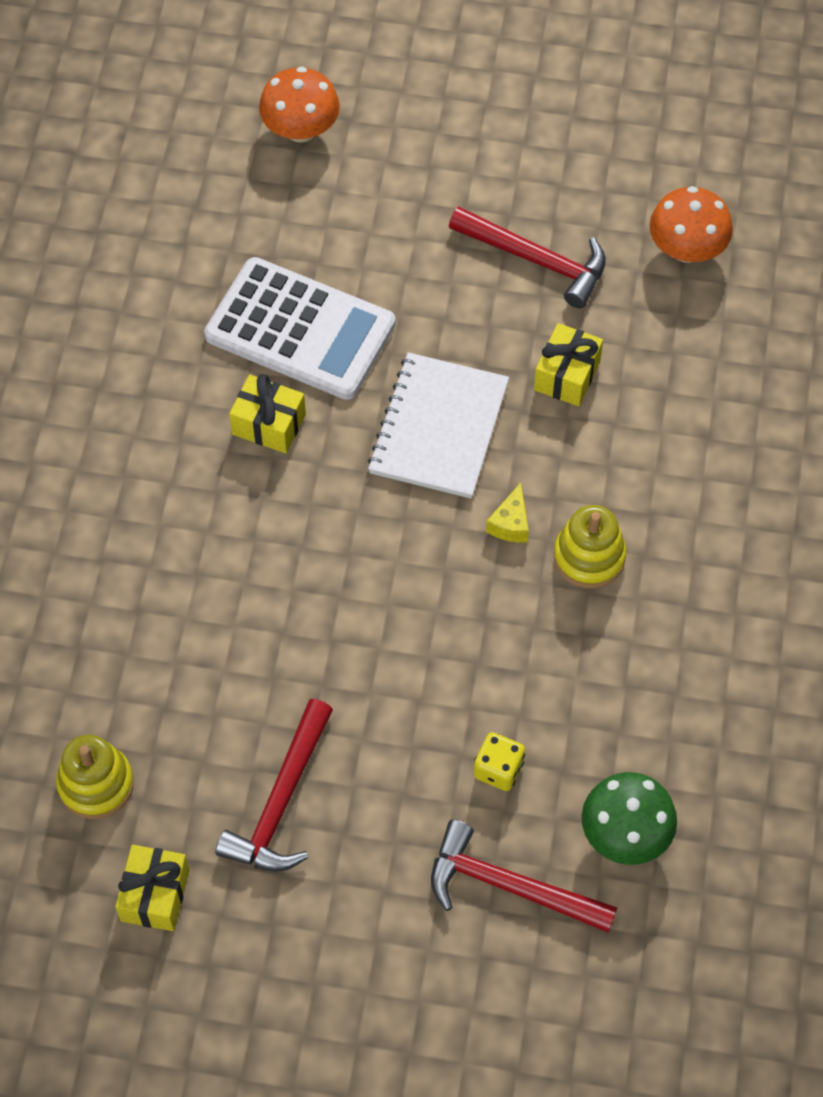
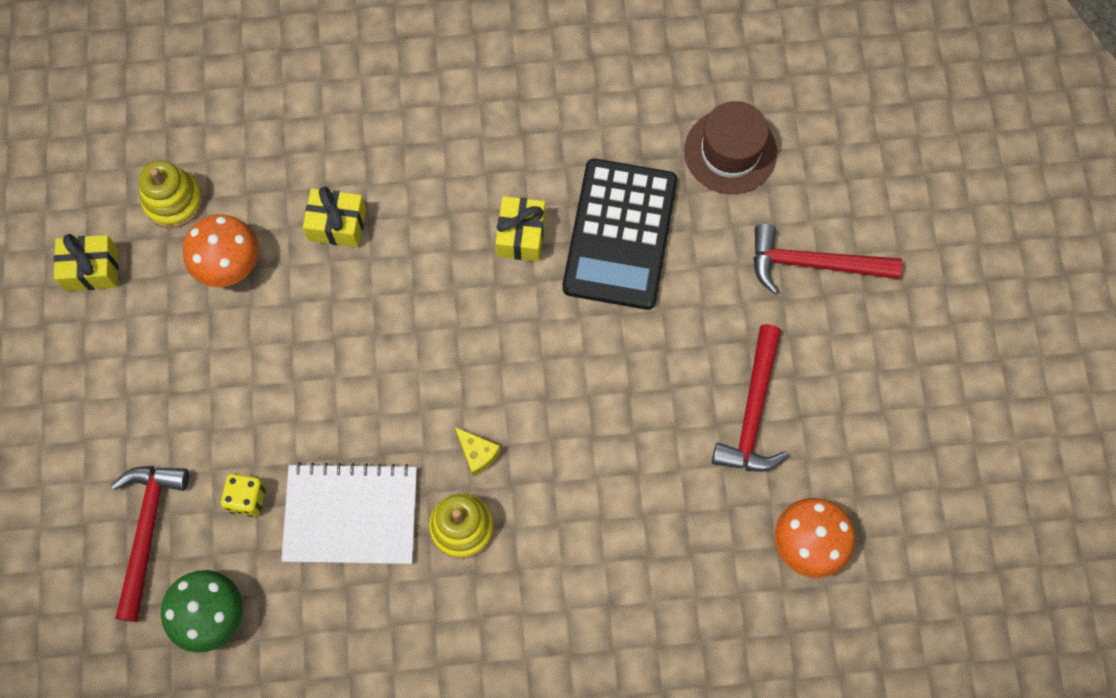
camera: 75 degrees right, 10 degrees up
white calculator [204,257,396,400] -> black calculator [562,159,678,310]
red hammer [215,699,333,871] -> red hammer moved to [753,224,902,294]
orange mushroom [259,67,340,143] -> orange mushroom moved to [183,214,259,287]
white notebook [368,352,509,499] -> white notebook moved to [281,462,417,564]
yellow cheese [486,483,529,543] -> yellow cheese turned 135 degrees counterclockwise [455,427,501,476]
yellow gift [534,323,603,406] -> yellow gift moved to [303,187,366,247]
none -> brown hat [684,101,777,194]

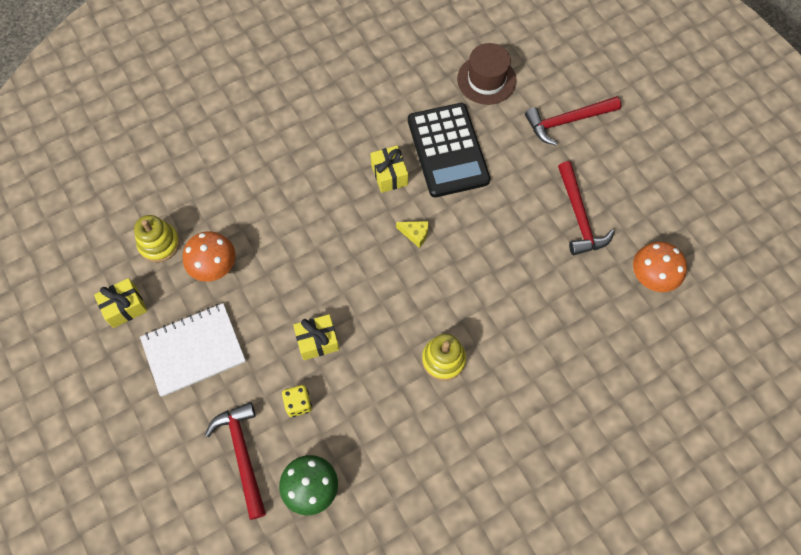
camera: 25 degrees left, 5 degrees down
white notebook [281,462,417,564] -> white notebook moved to [140,303,246,397]
yellow gift [303,187,366,247] -> yellow gift moved to [293,314,340,360]
yellow cheese [455,427,501,476] -> yellow cheese moved to [396,221,429,248]

